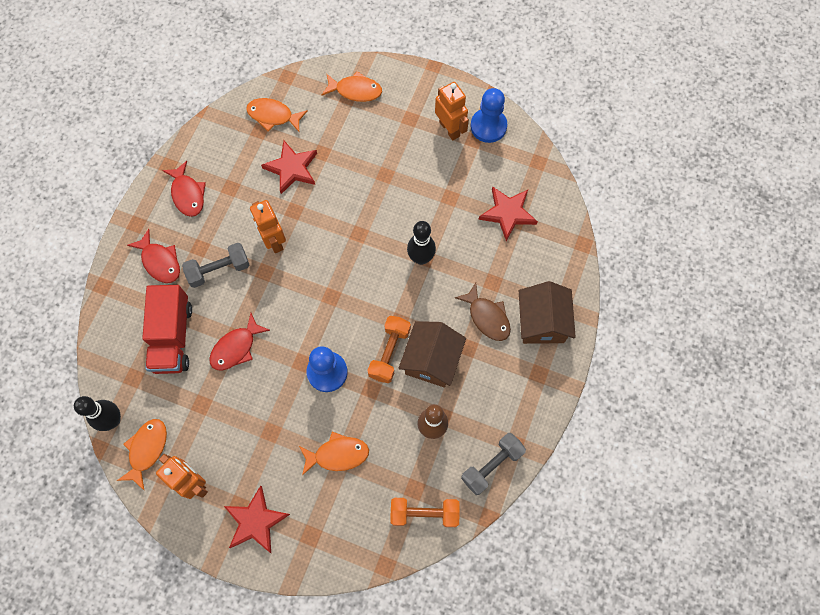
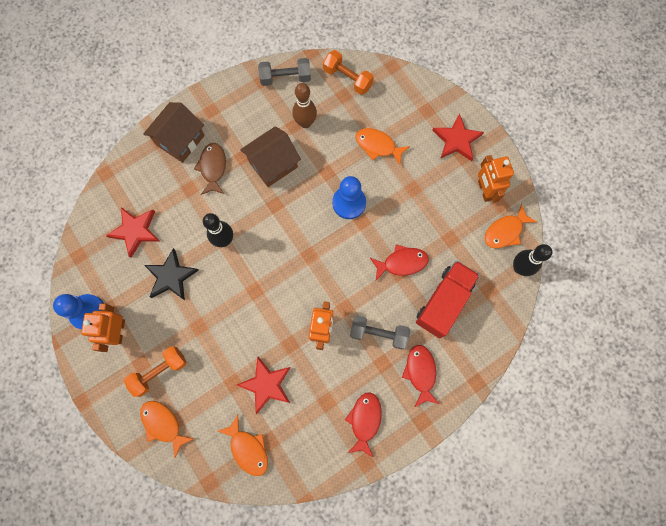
camera: 145 degrees left, 5 degrees up
orange dumbbell [367,316,411,383] -> orange dumbbell moved to [124,346,187,397]
none -> black star [144,248,199,300]

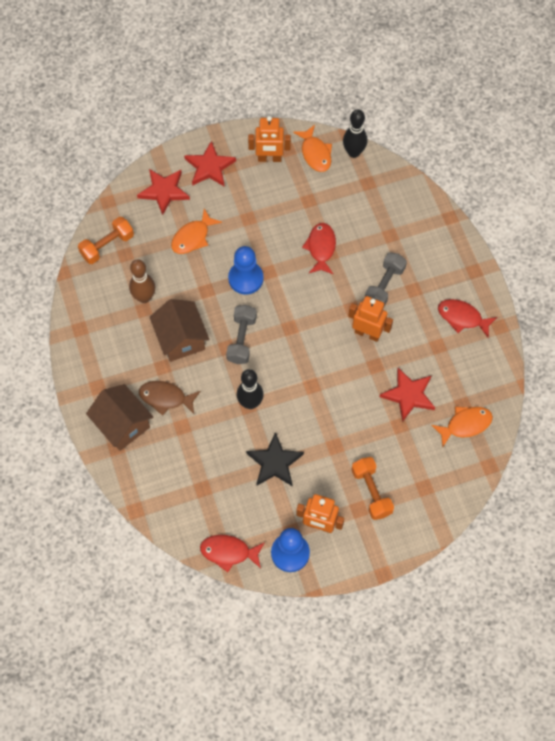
camera: 75 degrees left, 10 degrees down
red star [106,207,160,258] -> red star moved to [137,169,190,215]
orange fish [140,401,194,458] -> none
grey dumbbell [258,58,311,86] -> grey dumbbell moved to [226,305,257,364]
red fish [402,345,440,407] -> red fish moved to [200,535,265,572]
red truck [416,261,480,338] -> none

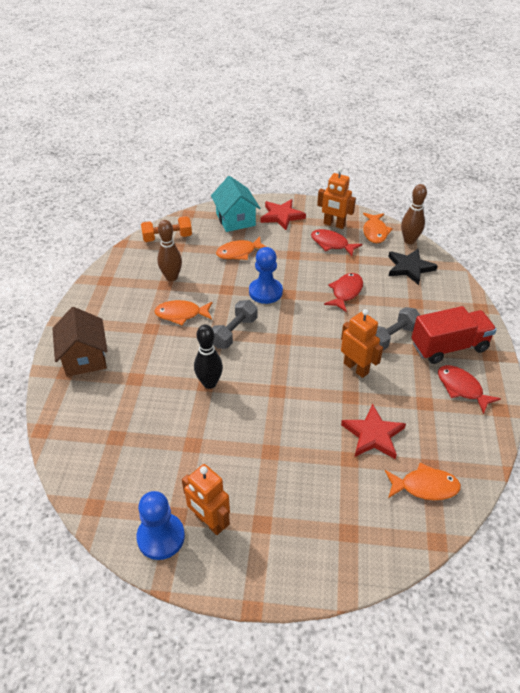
camera: 25 degrees right, 20 degrees down
red star [137,169,190,215] -> turquoise house [211,176,260,232]
brown fish [139,381,201,416] -> none
brown house [149,299,210,362] -> orange fish [154,300,213,325]
red fish [200,535,265,572] -> red fish moved to [311,229,362,256]
black star [246,432,304,486] -> black star moved to [388,249,438,285]
black bowling pin [343,109,367,158] -> brown bowling pin [401,184,427,244]
orange dumbbell [351,457,394,520] -> none
none -> red truck [411,306,497,364]

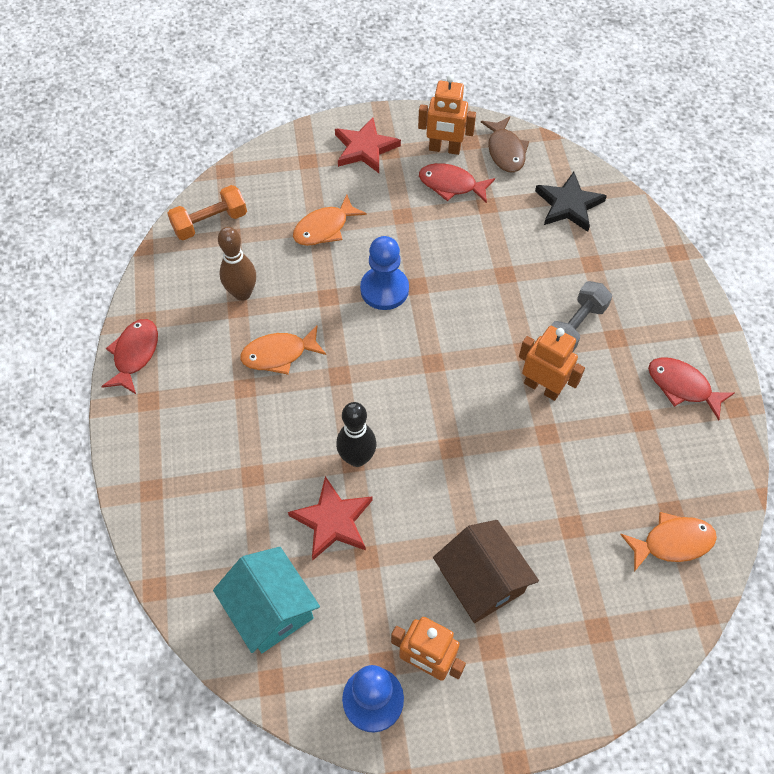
camera: 15 degrees left, 15 degrees up
brown house [52,307,107,377] -> brown house moved to [433,520,539,623]
turquoise house [211,176,260,232] -> turquoise house moved to [213,547,320,653]
grey dumbbell [212,300,258,349] -> none
red fish [324,273,363,312] -> red fish moved to [101,319,158,394]
red star [341,404,406,459] -> red star moved to [288,476,373,560]
orange fish [363,213,393,243] -> brown fish [481,116,529,173]
brown bowling pin [401,184,427,244] -> none
red truck [411,306,497,364] -> none

